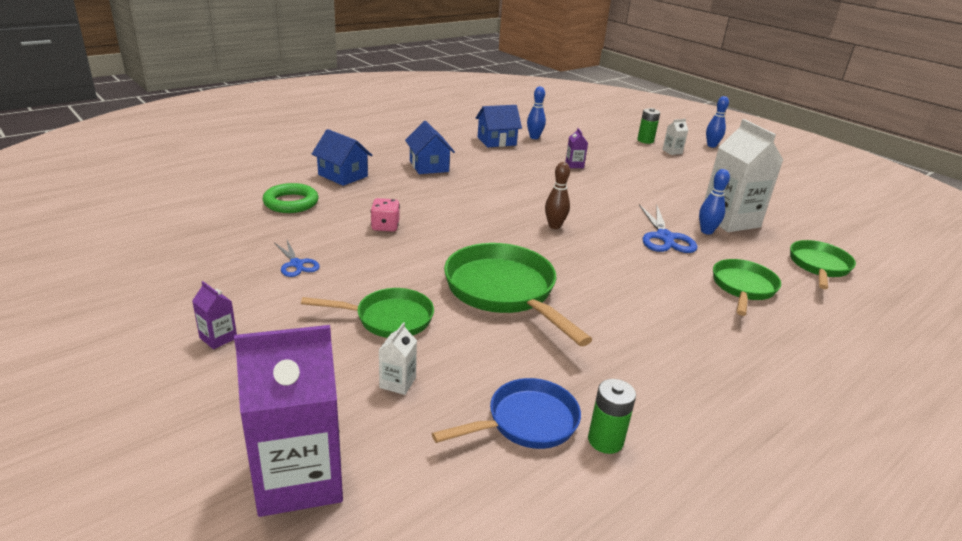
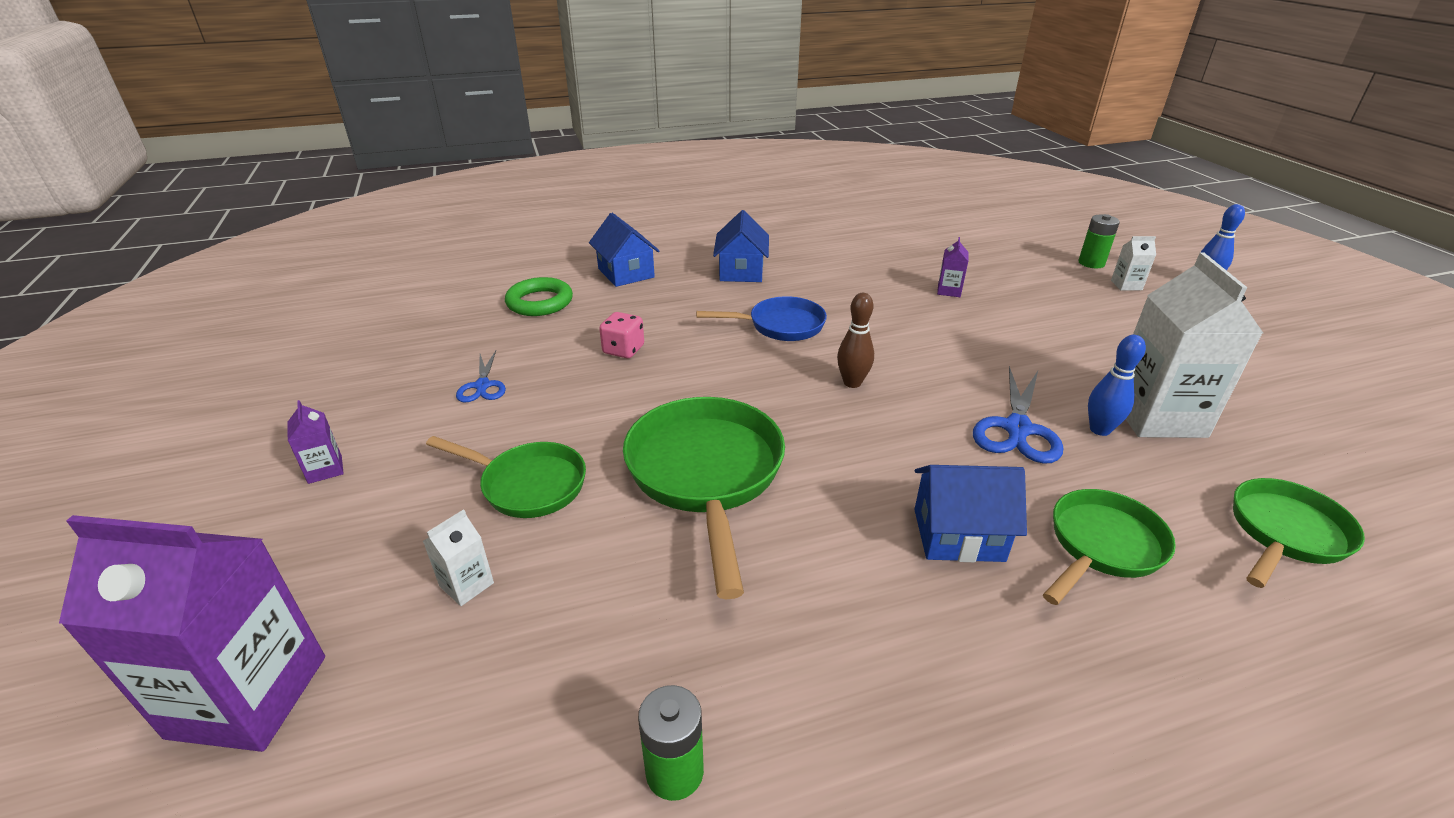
camera: 25 degrees right, 5 degrees up
blue pan [432,378,581,449] -> blue pan moved to [696,296,827,341]
blue house [475,105,522,147] -> blue house moved to [914,465,1027,562]
blue bowling pin [527,86,546,139] -> none

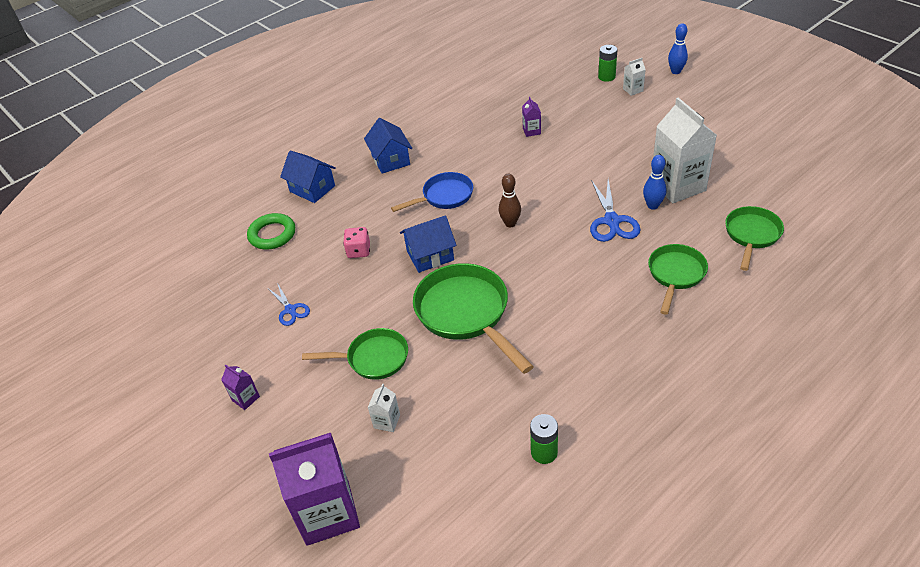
camera: 20 degrees left, 10 degrees up
blue house [914,465,1027,562] -> blue house moved to [400,215,456,273]

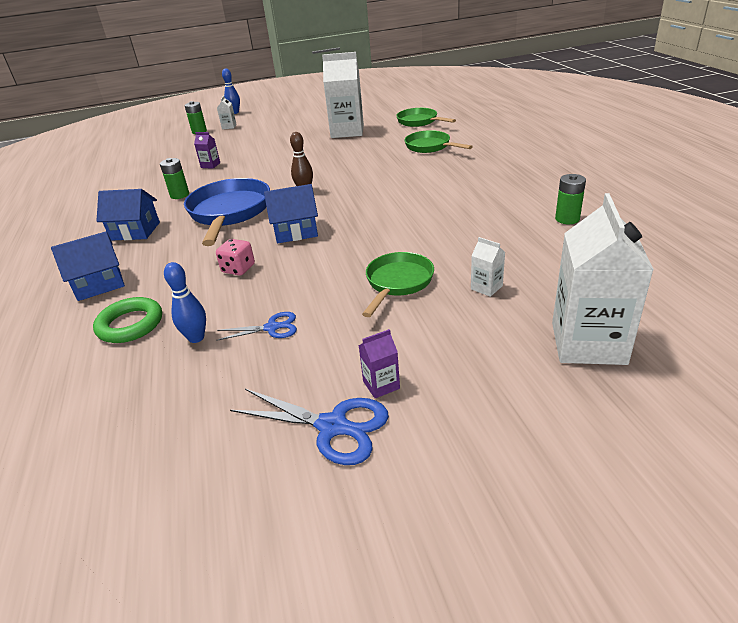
camera: 65 degrees left, 10 degrees down
purple carton [269,433,360,546] -> white carton [552,193,654,365]
blue pan [391,172,473,212] -> blue pan [184,178,270,246], size x1.61
blue house [400,215,456,273] -> blue house turned 75 degrees clockwise [264,184,318,243]
green pan [413,263,534,374] -> none
blue scissors [590,179,641,242] -> blue scissors moved to [230,389,389,465]
blue bowling pin [643,155,667,210] -> blue bowling pin moved to [164,262,206,343]
none -> green battery [160,158,189,199]

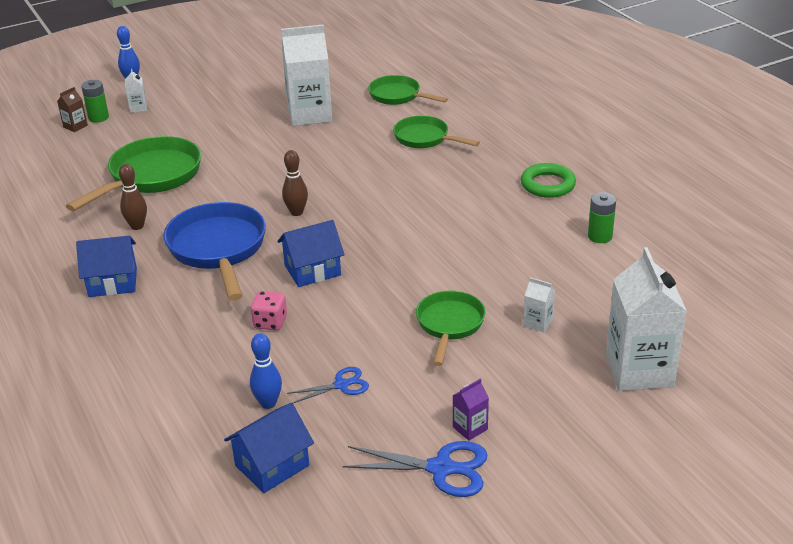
camera: 15 degrees left, 0 degrees up
blue house [51,232,125,301] -> blue house moved to [224,403,314,493]
green ring [93,297,162,343] -> green ring moved to [521,163,576,198]
green battery [160,158,189,199] -> brown bowling pin [119,164,147,230]
purple carton [194,132,220,169] -> green pan [66,136,201,211]
none -> brown carton [57,87,88,132]

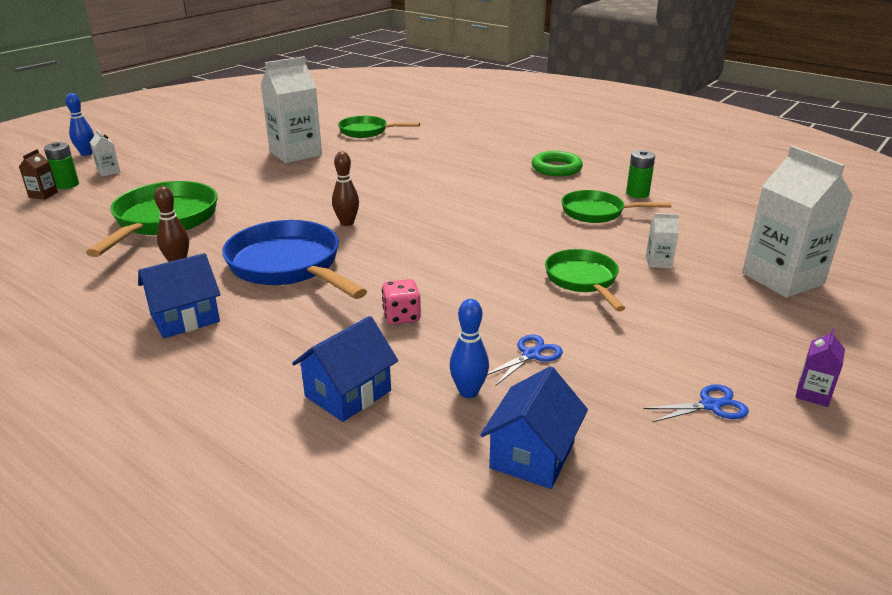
camera: 25 degrees left, 5 degrees down
blue house [278,220,345,287] -> blue house moved to [292,316,398,422]
blue scissors [343,441,488,497] -> blue scissors [643,384,749,422], size x0.61
green pan [393,116,480,148] -> green pan moved to [561,190,672,223]
purple carton [452,379,489,441] -> purple carton moved to [795,329,845,407]

